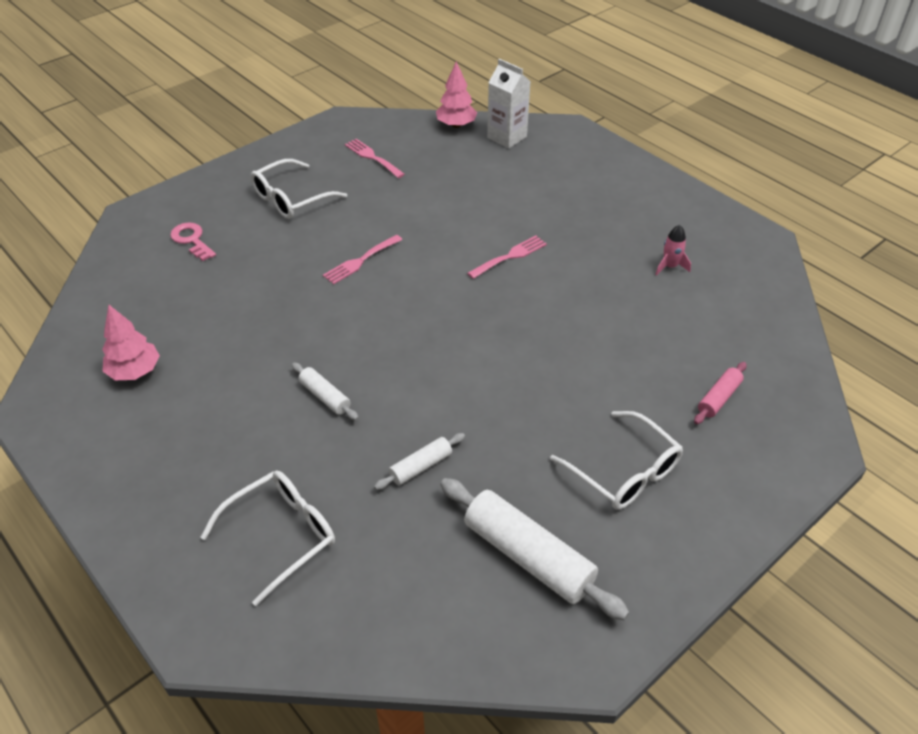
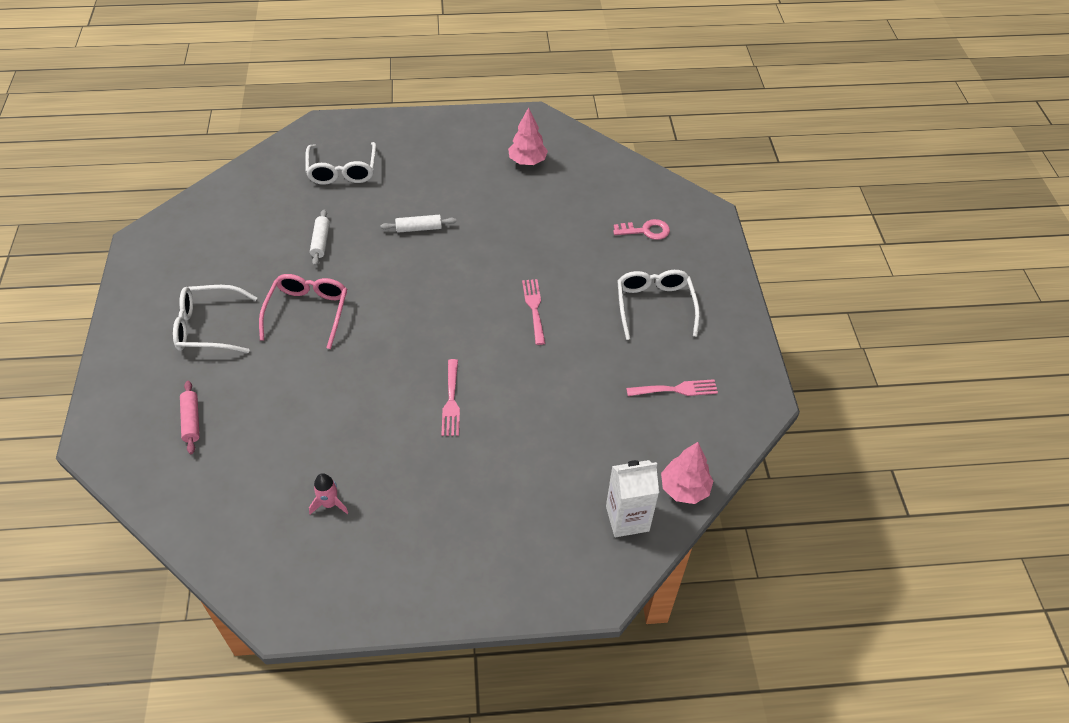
camera: 125 degrees right, 5 degrees up
white rolling pin [440,478,629,620] -> none
none -> pink glasses [259,274,347,349]

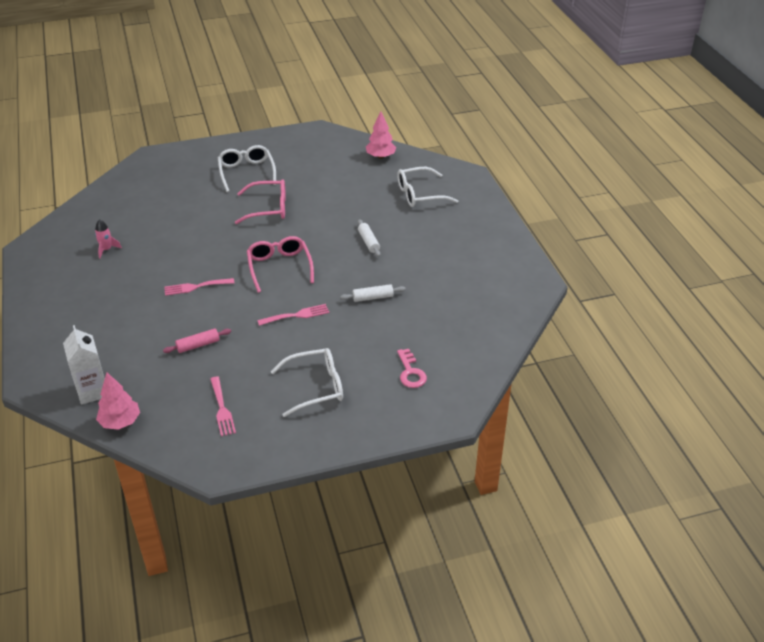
camera: 80 degrees right, 10 degrees down
pink rolling pin [180,381,200,454] -> pink rolling pin moved to [163,328,231,353]
white rolling pin [310,209,330,266] -> white rolling pin moved to [340,284,406,302]
pink tree [508,107,548,165] -> pink tree moved to [366,112,397,159]
none -> pink glasses [247,236,314,293]

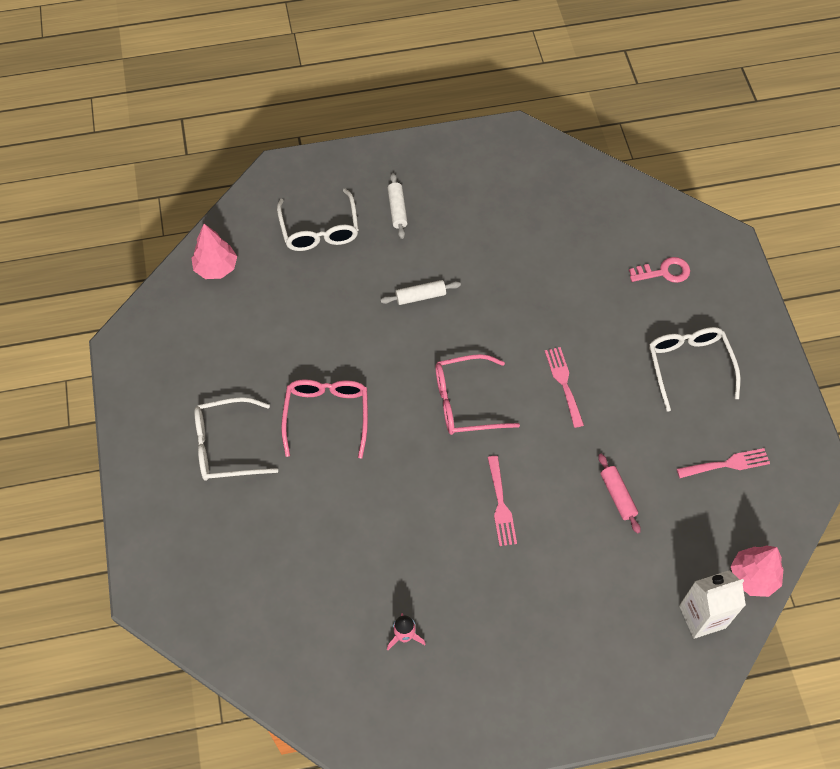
camera: 85 degrees left, 20 degrees up
white rolling pin [340,284,406,302] -> white rolling pin moved to [387,173,408,239]

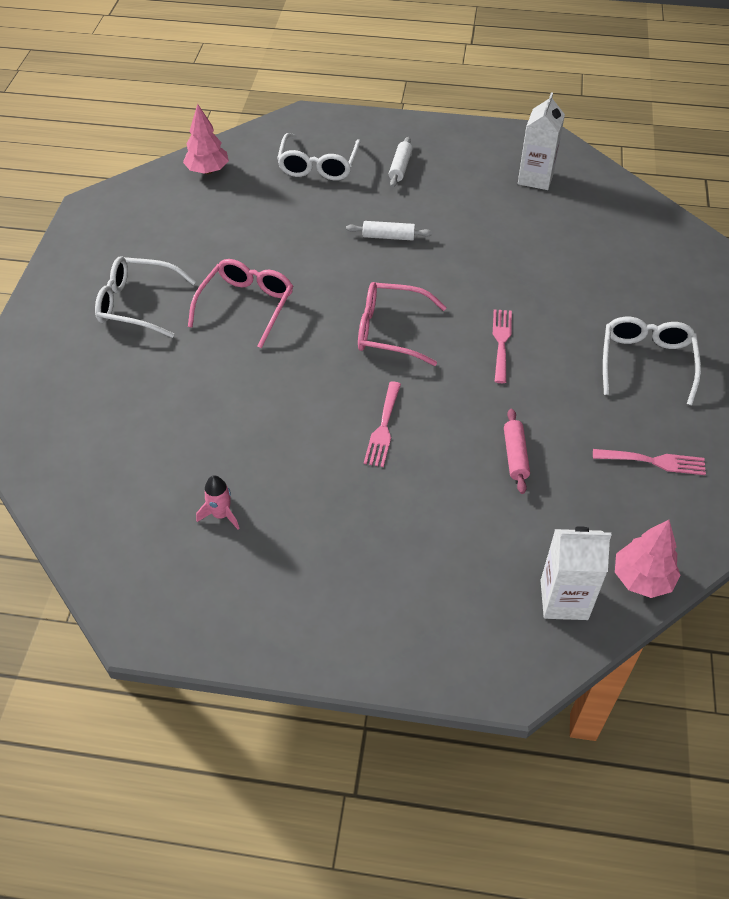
camera: 20 degrees right, 10 degrees down
pink key [629,257,690,283] -> none
none -> white carton [518,92,565,190]

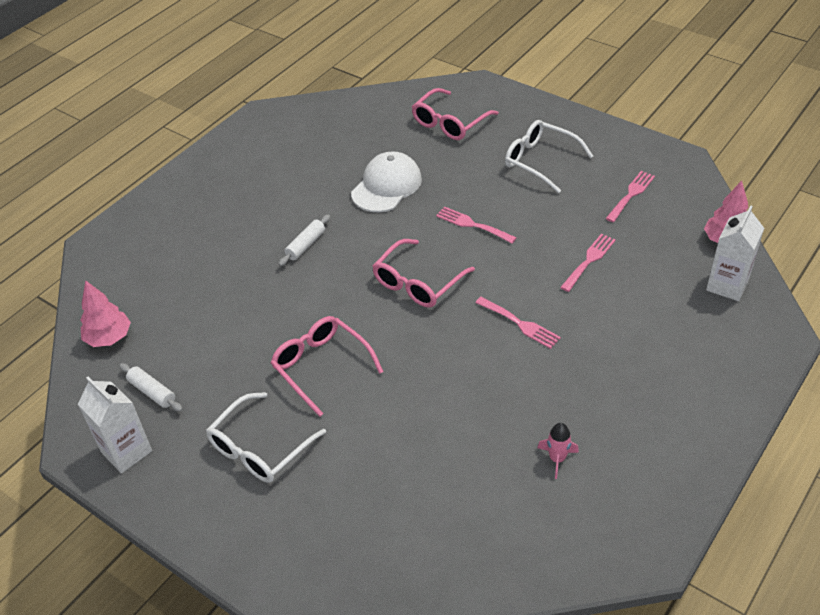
camera: 60 degrees left, 5 degrees down
white glasses [277,133,361,181] -> none
white rolling pin [389,137,412,187] -> white rolling pin moved to [119,363,183,412]
pink rolling pin [504,409,530,494] -> pink fork [560,234,616,292]
white carton [518,92,565,190] -> white carton moved to [77,376,152,473]
none -> white cap [351,151,422,212]
none -> pink glasses [412,88,499,140]

